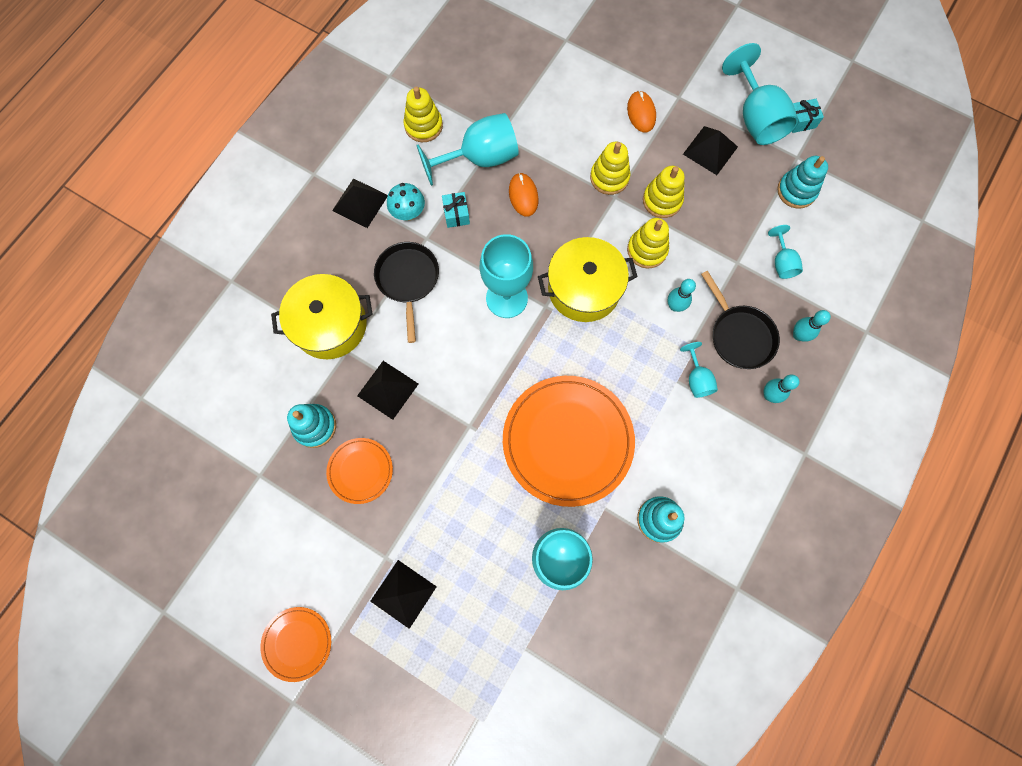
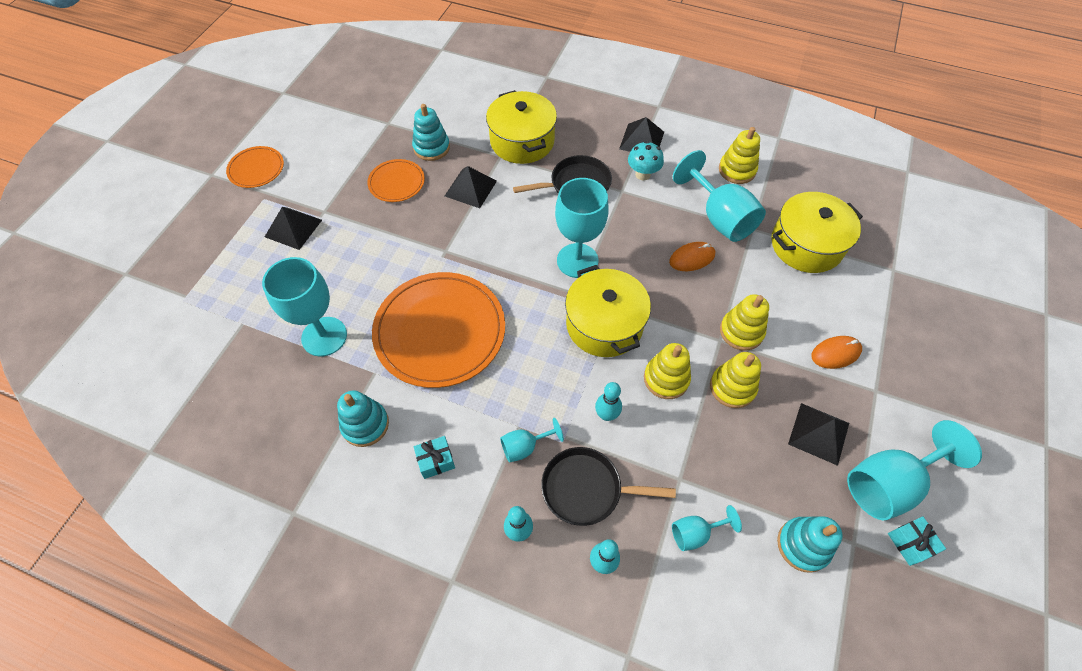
camera: 80 degrees right, 15 degrees down
turquoise gift [442,192,470,228] -> turquoise gift moved to [414,436,455,479]
black pan [701,271,780,369] -> black pan turned 45 degrees clockwise [541,447,676,526]
none -> yellow pot [771,192,863,273]

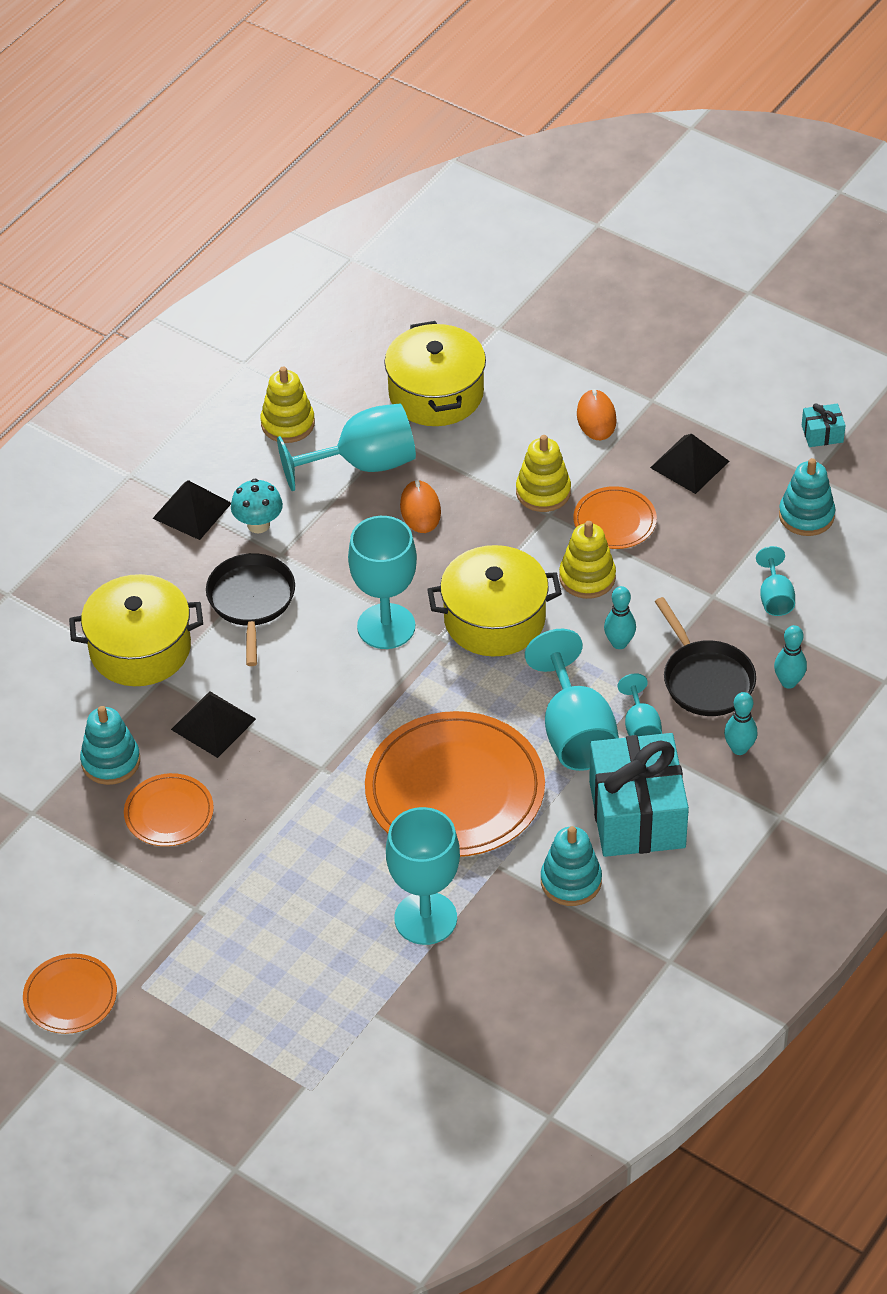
camera: 75 degrees left, 10 degrees down
black pyramid [265,207,322,250] -> none
turquoise gift [414,436,455,479] -> turquoise gift [589,733,689,857], size x2.41
black pan [541,447,676,526] -> black pan turned 45 degrees counterclockwise [655,597,756,716]
yellow stacking toy [710,352,761,408] -> orange plate [573,486,657,549]
turquoise goblet [847,420,982,520] -> turquoise goblet moved to [525,629,619,771]

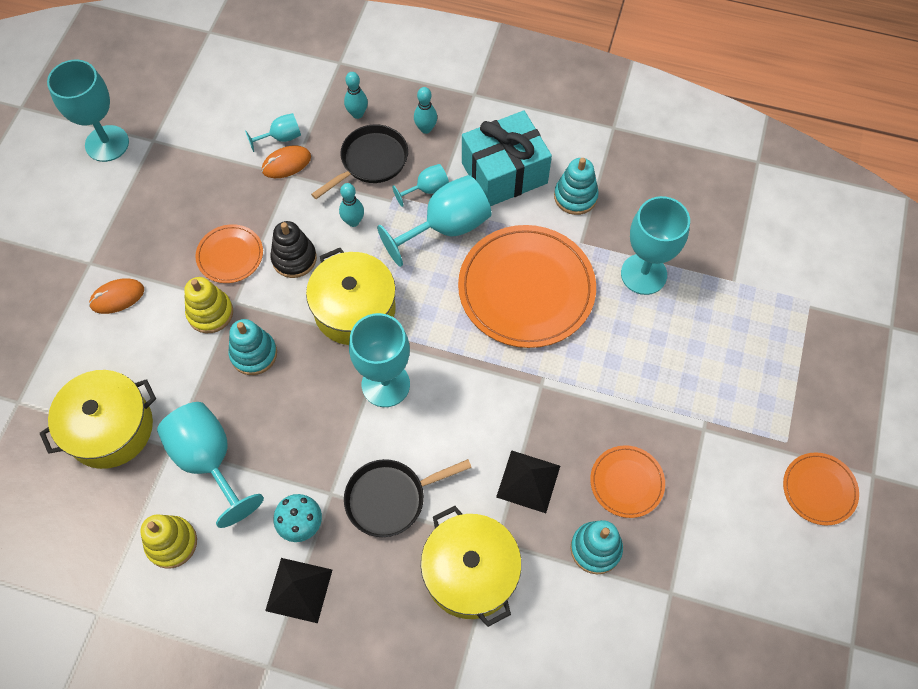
camera: 110 degrees left, 15 degrees up
orange mouse [400,480,441,533] -> orange mouse moved to [262,145,311,178]
yellow stacking toy [559,521,616,599] -> black stacking toy [270,221,317,278]
black pyramid [650,434,730,494] -> none
turquoise stacking toy [779,458,835,536] -> turquoise stacking toy moved to [228,319,277,375]
turquoise gift [802,403,846,447] -> turquoise goblet [47,60,129,162]

